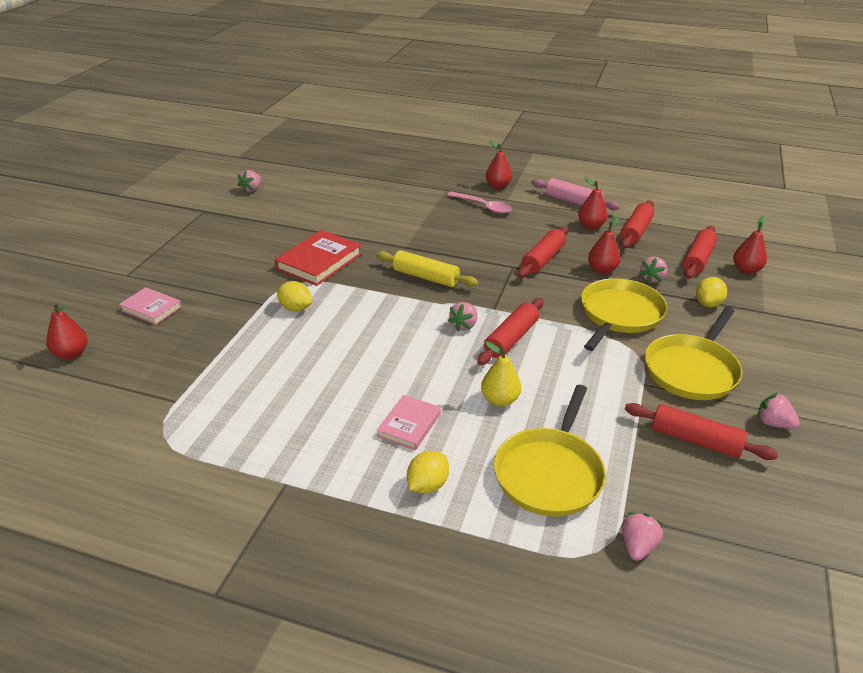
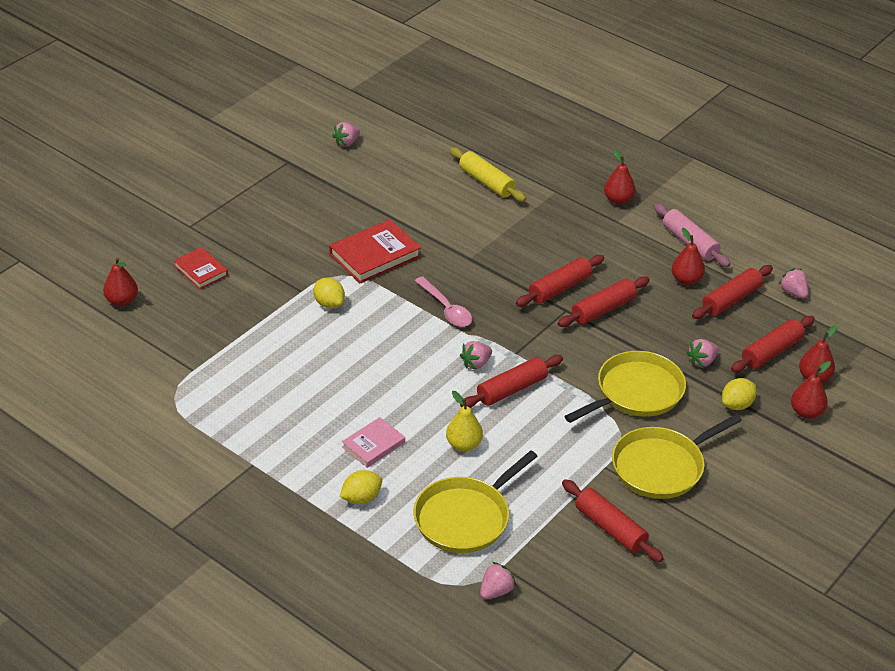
camera: 20 degrees right, 5 degrees up
pink book [119,287,182,325] -> red book [173,247,228,289]
yellow rolling pin [376,250,478,287] -> yellow rolling pin moved to [450,147,526,202]
pink spoon [447,192,512,214] -> pink spoon moved to [415,276,472,327]
red pear [588,216,621,274] -> red pear moved to [791,361,831,419]
pink strawberry [757,392,800,429] -> pink strawberry moved to [778,268,808,299]
none -> red rolling pin [516,255,604,307]

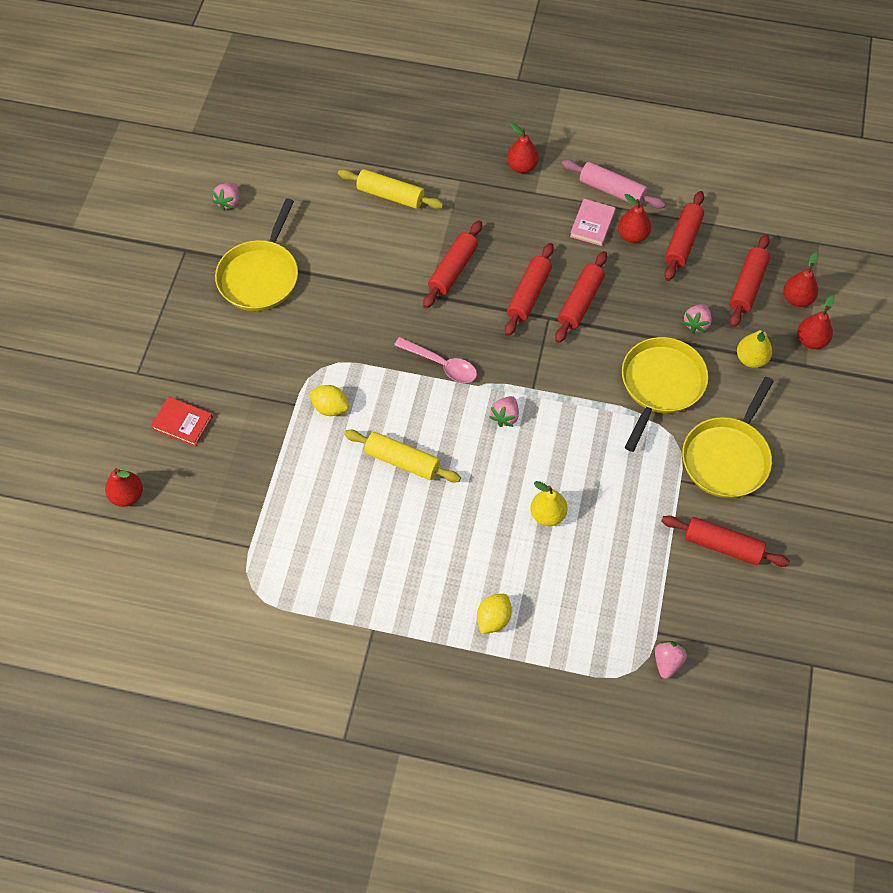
camera: 25 degrees left, 20 degrees up
red book [329,219,421,284] -> none
pink book [342,417,405,468] -> pink book moved to [570,199,616,246]
yellow pan [414,450,538,553] -> yellow pan moved to [215,198,298,311]
red rolling pin [460,355,563,408] -> red rolling pin moved to [423,220,482,308]
yellow lemon [722,378,757,410] -> yellow pear [737,329,772,368]
pink strawberry [778,268,808,299] -> none
none -> yellow rolling pin [344,430,461,483]

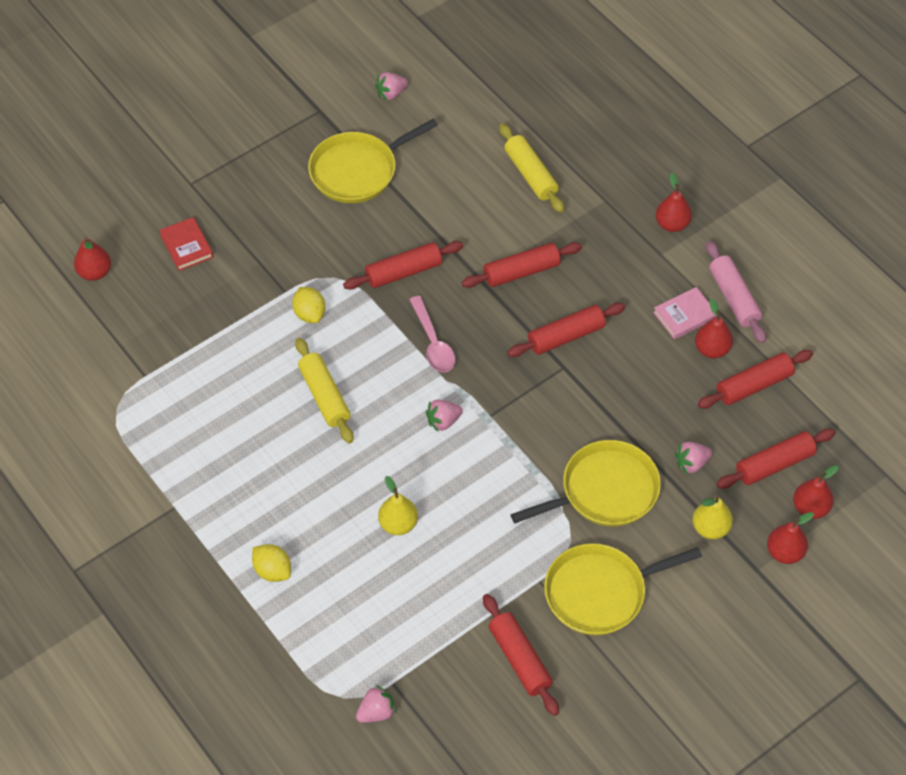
camera: 40 degrees right, 5 degrees down
yellow lemon [477,594,512,634] -> yellow lemon turned 60 degrees clockwise [252,544,291,582]
red rolling pin [555,251,607,343] -> red rolling pin moved to [343,241,463,290]

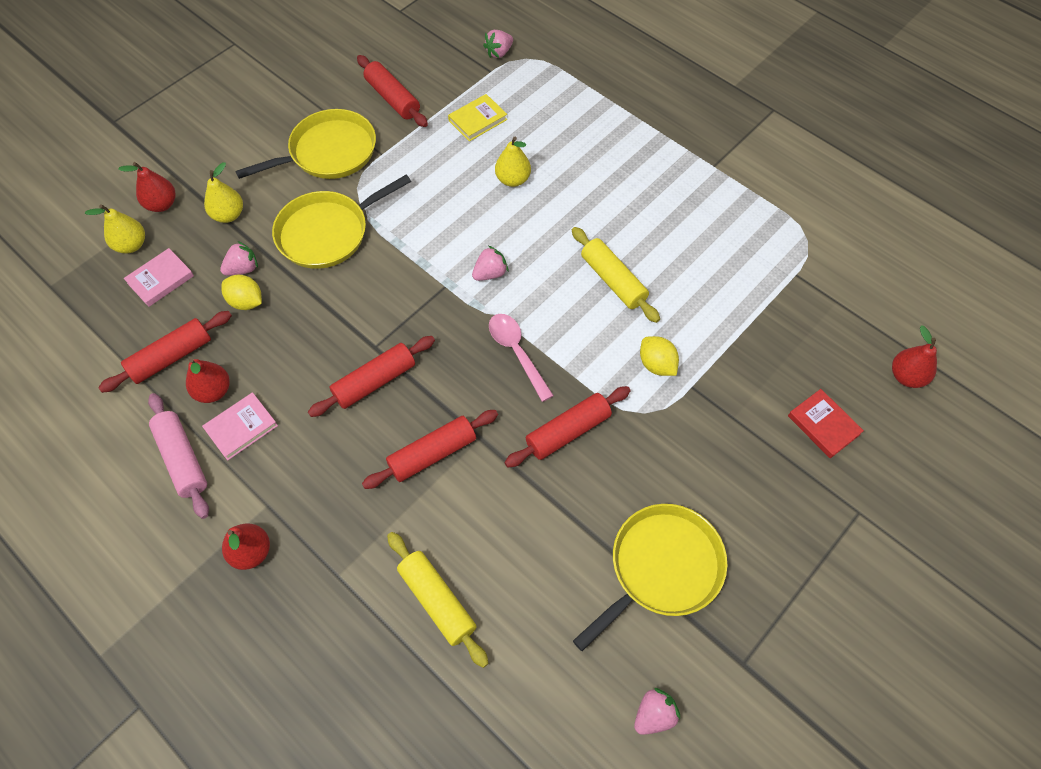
camera: 170 degrees right, 5 degrees up
yellow lemon [252,544,291,582] -> yellow lemon moved to [221,275,262,310]
red rolling pin [717,428,836,489] -> pink book [124,248,194,307]
red pear [793,465,839,519] -> yellow pear [85,204,145,253]
none -> yellow book [448,94,507,142]

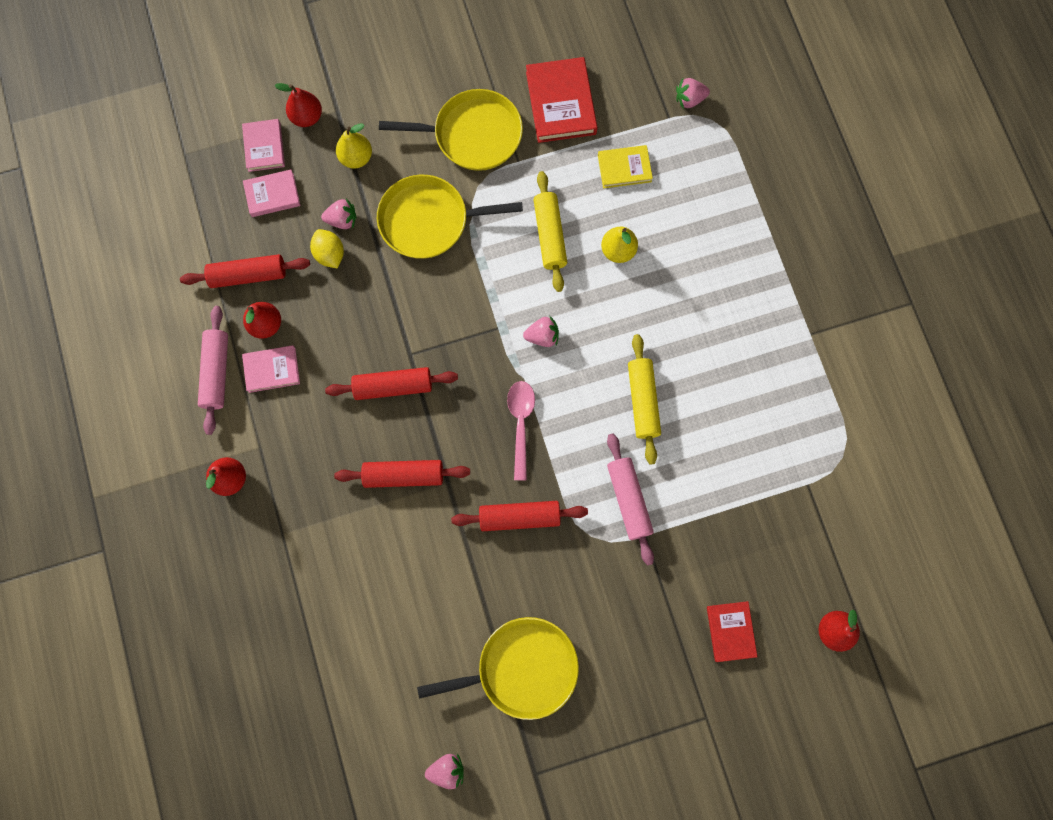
camera: 30 degrees right, 15 degrees up
yellow pear [85,204,145,253] -> pink book [242,119,285,172]
red rolling pin [357,55,428,127] -> red book [526,57,598,143]
yellow rolling pin [387,532,489,668] -> yellow rolling pin moved to [534,171,567,292]
yellow lemon [640,336,679,376] -> pink rolling pin [607,434,654,565]

